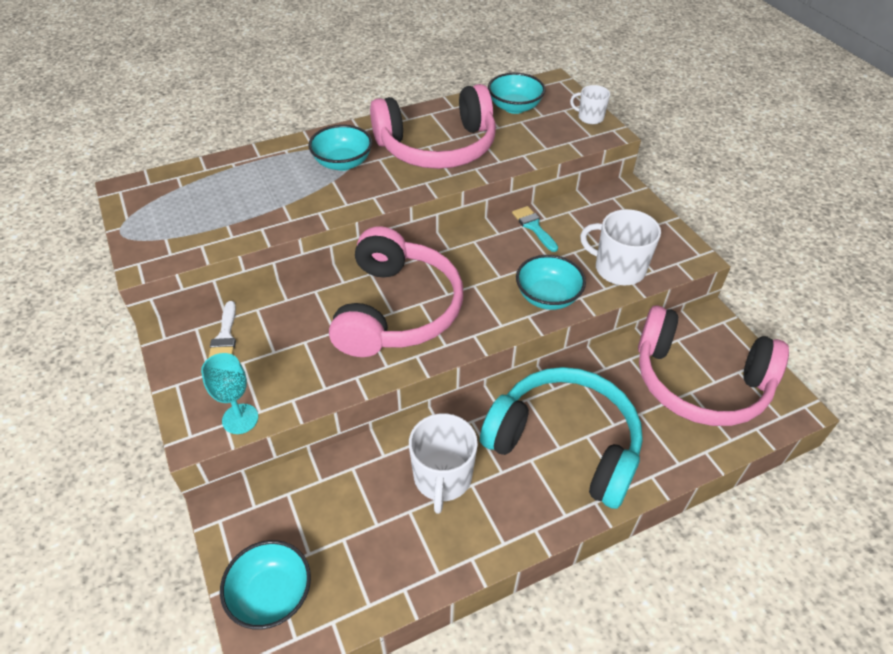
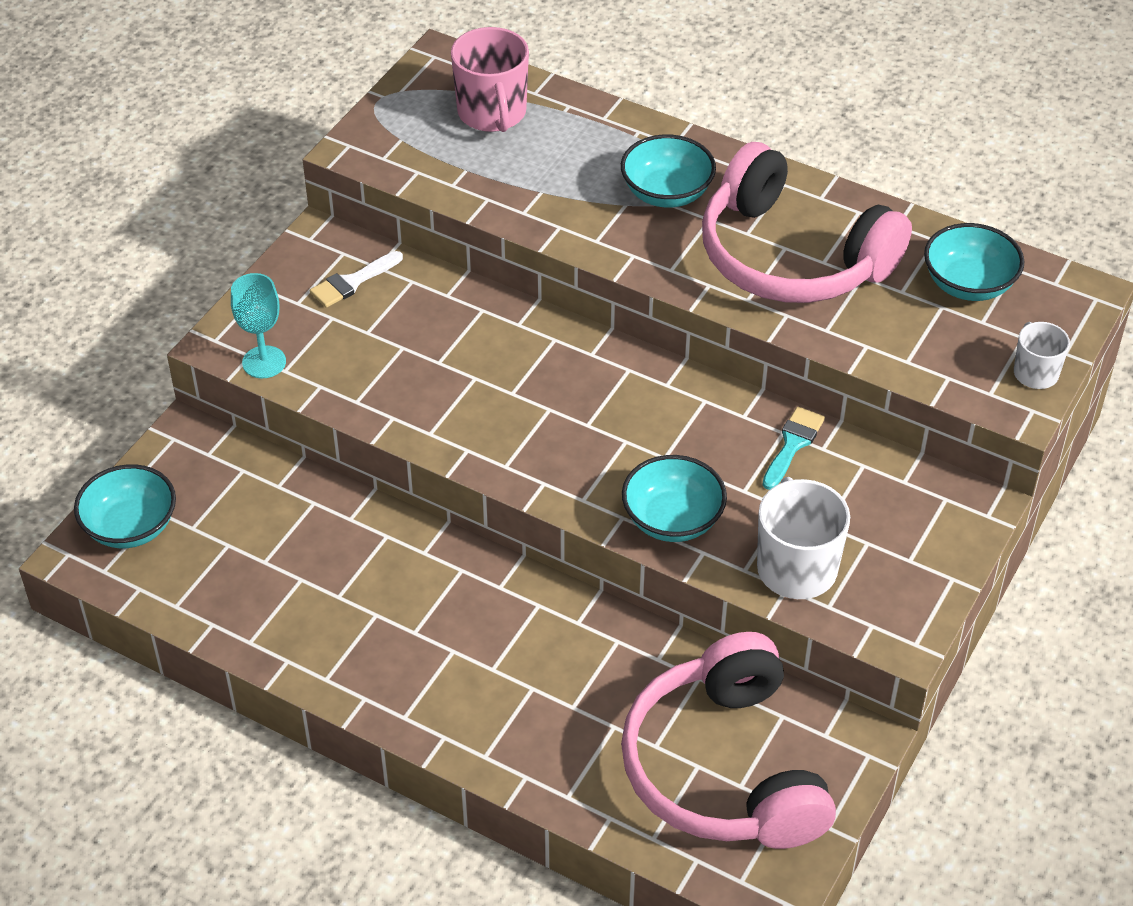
camera: 55 degrees right, 0 degrees up
pink headphones [329,226,463,357] -> none
white mug [409,413,478,514] -> none
turquoise headphones [480,367,643,509] -> none
none -> pink mug [451,27,529,132]

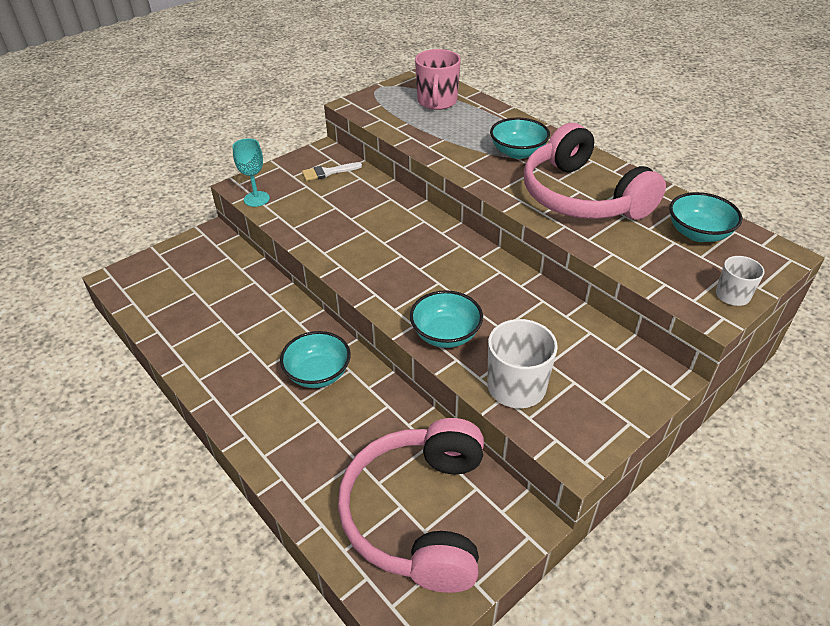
camera: 20 degrees right, 5 degrees down
turquoise bowl [74,464,176,548] -> turquoise bowl moved to [280,331,351,388]
turquoise brush [762,407,825,490] -> none

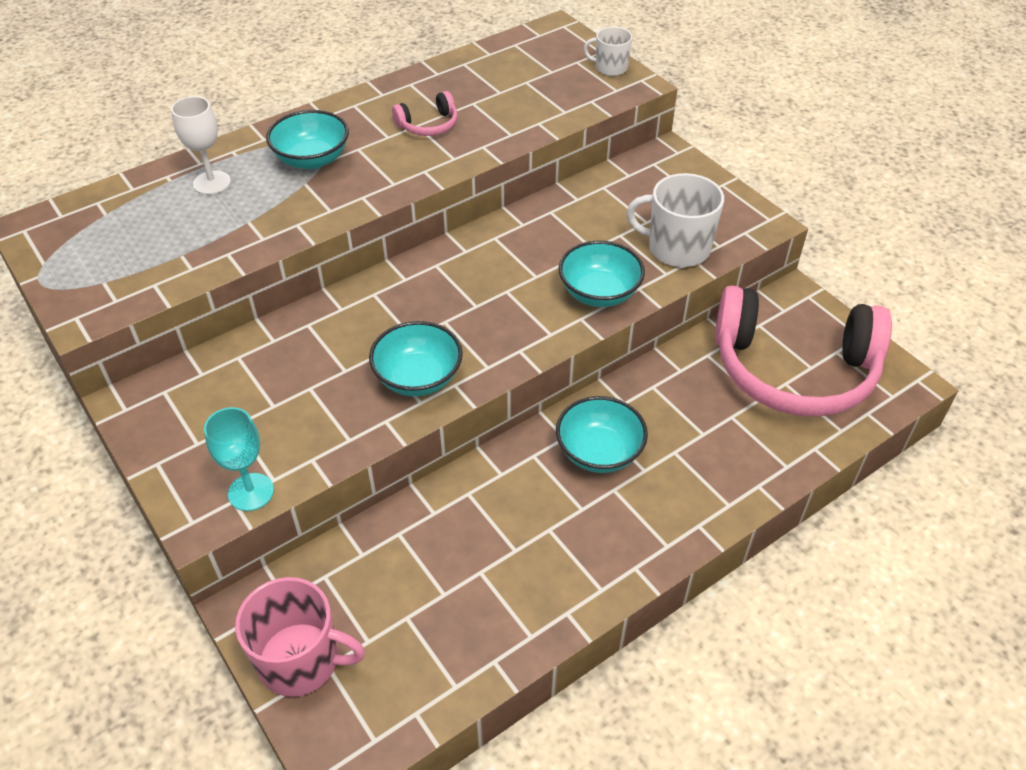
camera: 85 degrees left, 5 degrees up
white brush [302,162,362,181] -> none
pink mug [415,49,461,110] -> pink mug moved to [235,577,365,697]
pink headphones [524,123,666,220] -> pink headphones [392,91,457,136], size x0.40
turquoise bowl [669,192,742,242] -> turquoise bowl moved to [369,321,463,396]
none -> white goblet [171,96,231,195]

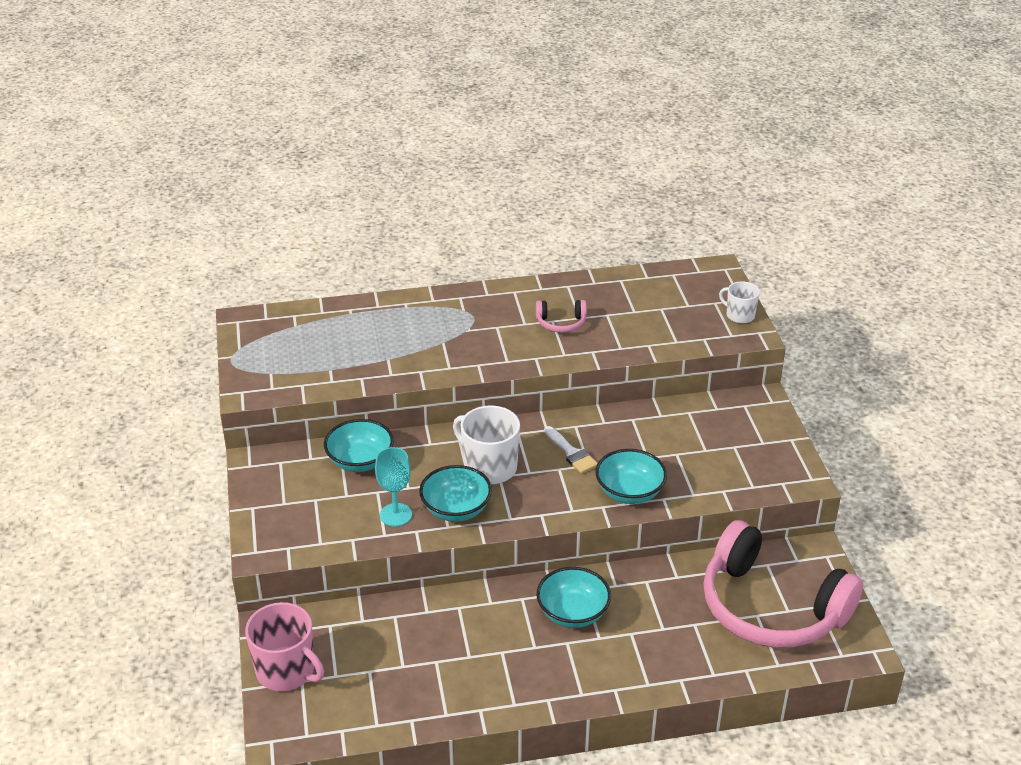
camera: 25 degrees right, 10 degrees down
white goblet [171,96,231,195] -> none
turquoise goblet [204,407,274,511] -> turquoise goblet moved to [375,447,412,527]
turquoise bowl [266,110,349,169] -> turquoise bowl moved to [324,419,394,472]
white mug [626,173,724,267] -> white mug moved to [453,405,520,484]
none -> white brush [544,426,598,474]

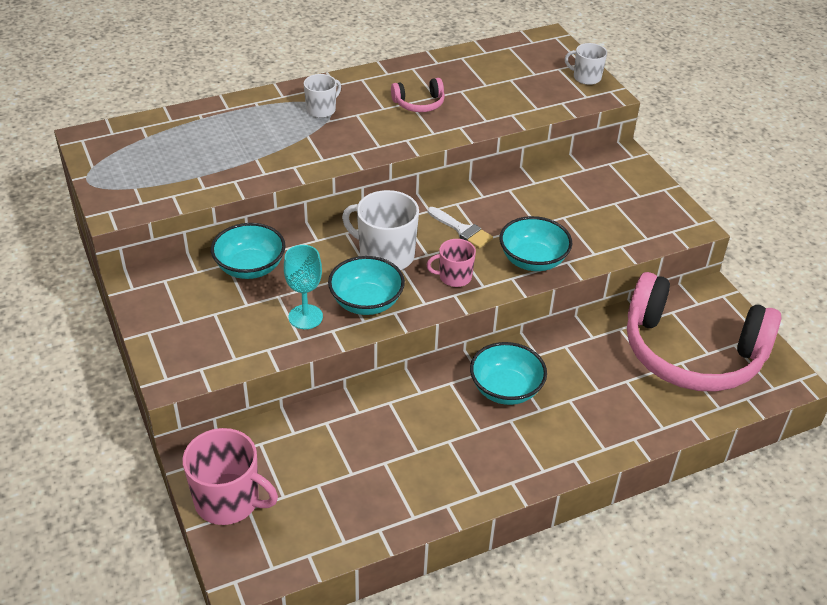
camera: 15 degrees left, 5 degrees up
none -> white mug [304,74,341,118]
none -> pink mug [426,239,476,287]

